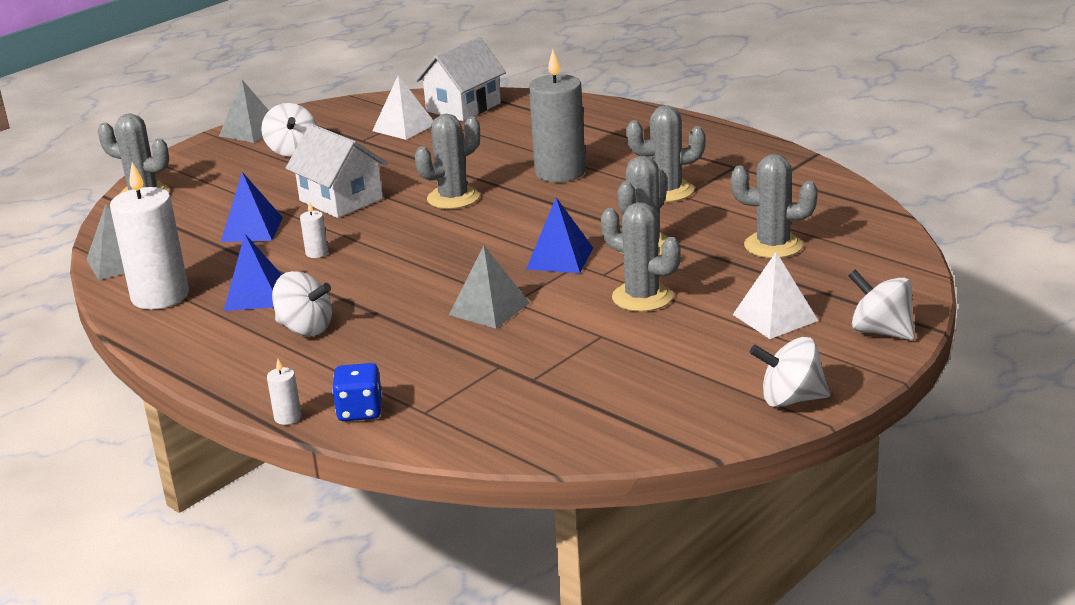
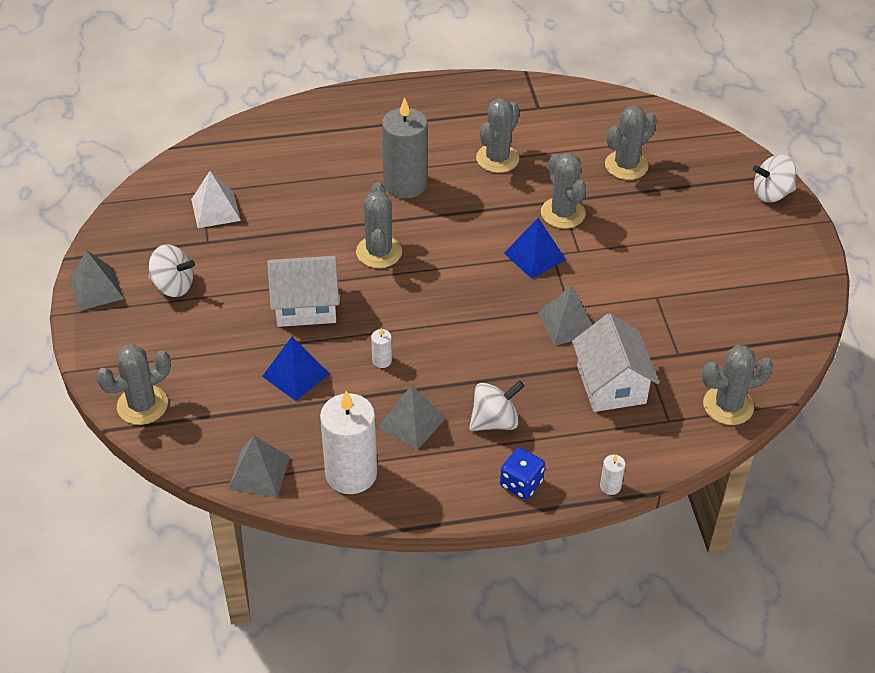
camera: 55 degrees left, 20 degrees up
blue pyramid [224,234,282,311] -> grey pyramid [378,385,446,450]
blue dice [332,363,382,421] -> blue dice moved to [500,448,545,500]
white house [415,37,506,121] -> white house moved to [572,313,659,412]
grey cactus [601,202,681,312] -> grey cactus moved to [702,345,773,425]
white pyramid [733,252,818,339] -> none
white spinning top [750,337,831,407] -> none

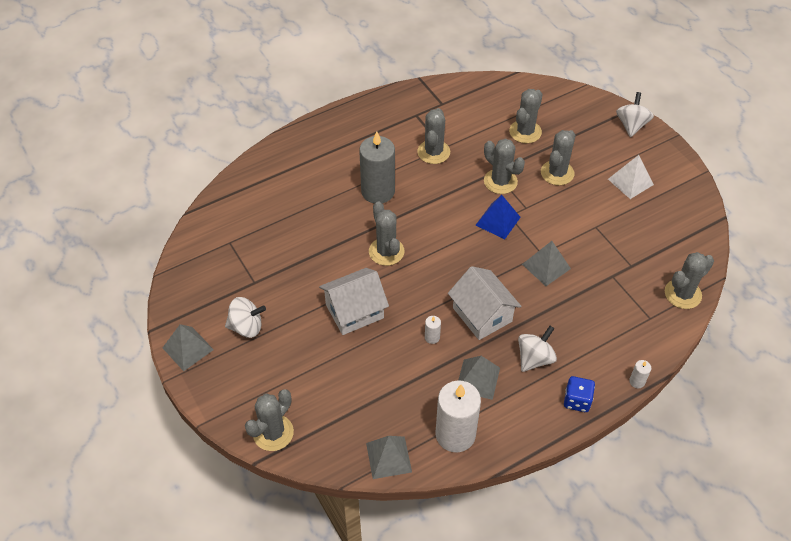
camera: 20 degrees left, 5 degrees up
white pyramid [191,171,241,228] -> white pyramid moved to [608,155,654,199]
blue pyramid [262,337,330,401] -> none
white house [572,313,659,412] -> white house moved to [448,266,521,340]
white spinning top [753,155,796,202] -> white spinning top turned 135 degrees clockwise [616,92,654,137]
none -> grey cactus [541,130,576,185]

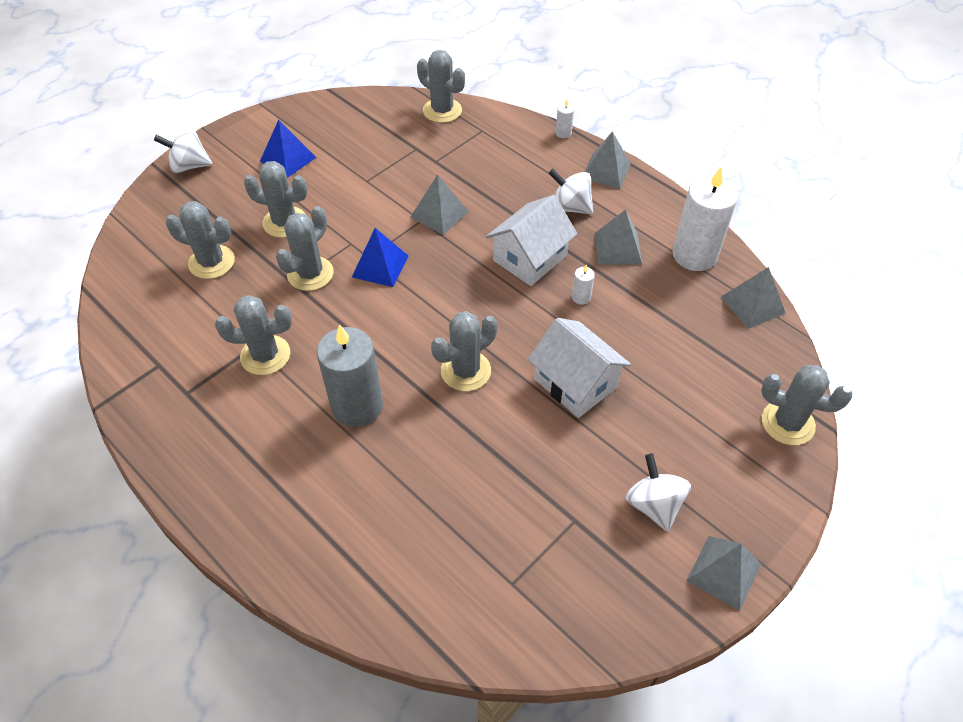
camera: 105 degrees left, 0 degrees up
blue dice [564,376,595,412] -> grey pyramid [585,131,631,189]
white pyramid [608,155,654,199] -> blue pyramid [260,119,316,178]

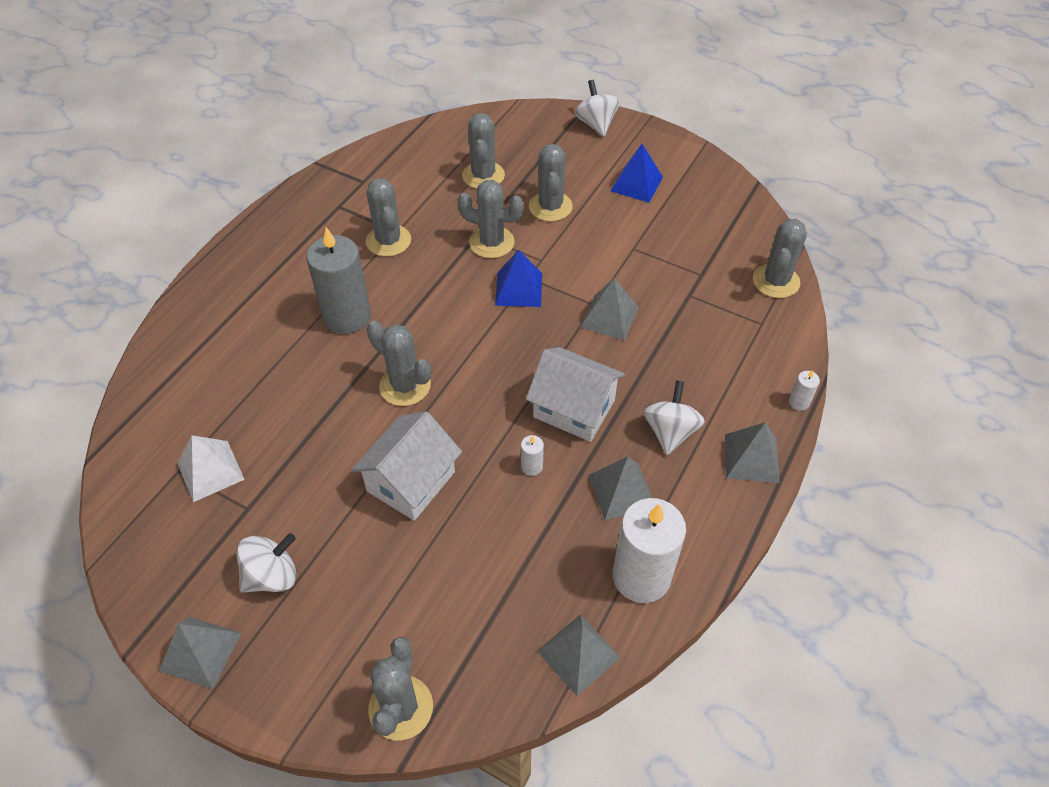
camera: 75 degrees right, 0 degrees up
none -> white pyramid [177,435,245,502]

